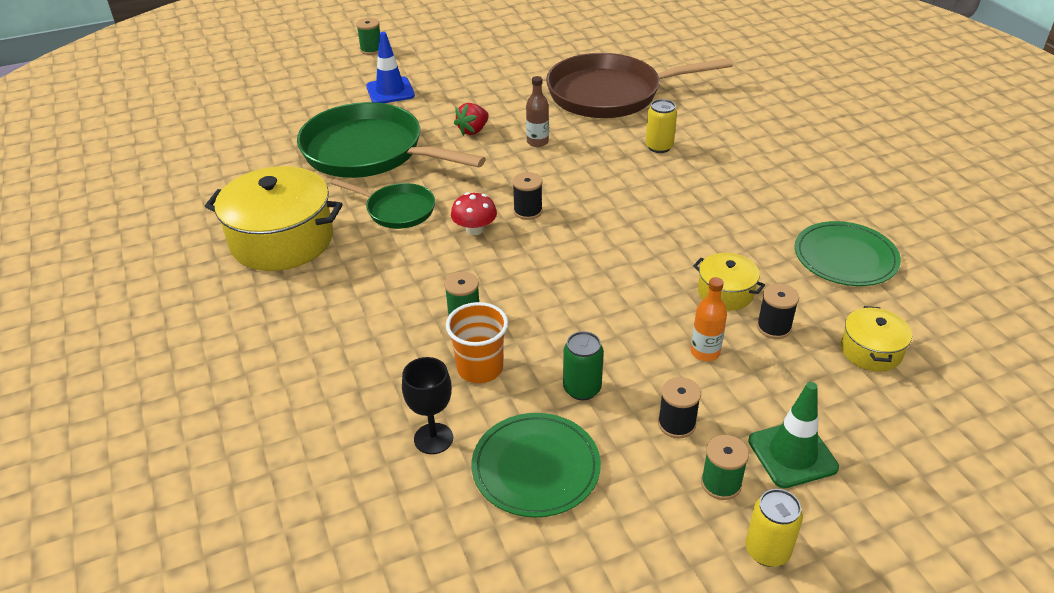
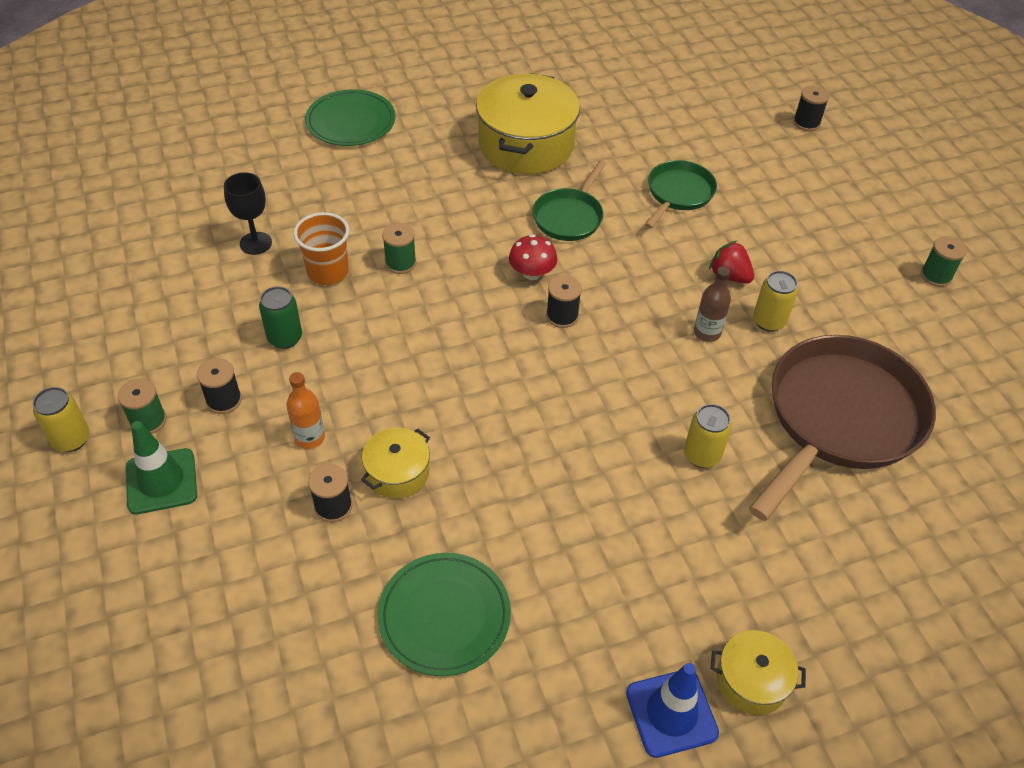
camera: 90 degrees right, 10 degrees up
green pan [297,102,486,178] -> green pan [645,160,717,228], size x0.51
green spool [356,18,380,55] -> green spool moved to [921,236,967,287]
blue traffic cone [366,32,415,103] -> blue traffic cone moved to [626,663,719,758]
green plate [472,413,601,518] -> green plate moved to [305,89,396,146]
brown pan [546,53,733,118] -> brown pan turned 45 degrees clockwise [749,335,936,521]
yellow pot [841,306,912,372] -> yellow pot moved to [711,630,806,715]
none -> yellow can [753,271,798,332]
none -> black spool [793,86,830,131]

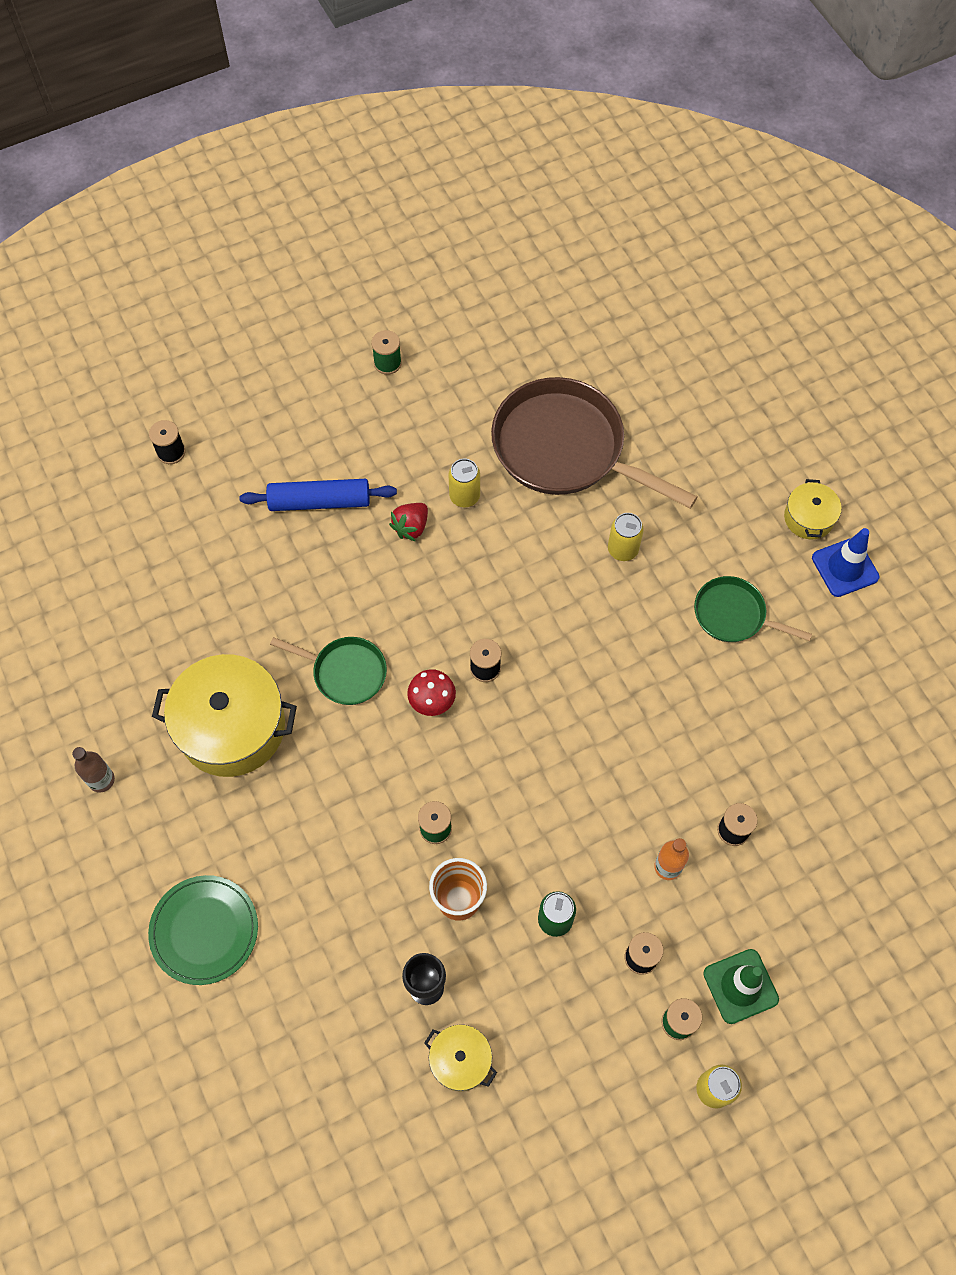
camera: 95 degrees left, 15 degrees up
yellow pot [361,428,430,499] -> yellow pot moved to [424,1025,497,1091]
green plate [378,553,511,676] -> none
green pan [645,160,717,228] -> green pan moved to [694,576,812,642]
brown bottle [694,267,731,342] -> brown bottle moved to [72,747,115,793]
none -> blue rolling pin [239,479,397,511]

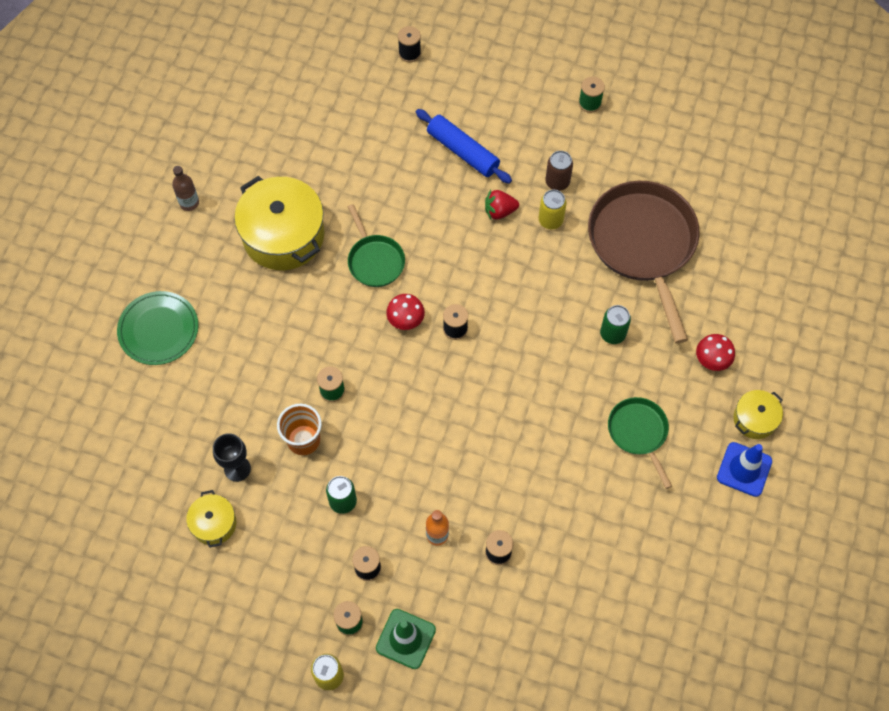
camera: 45 degrees right, 0 degrees up
yellow can [608,513,644,561] -> green can [600,305,631,344]
none -> brown can [545,151,573,191]
none -> red mushroom [696,334,735,371]

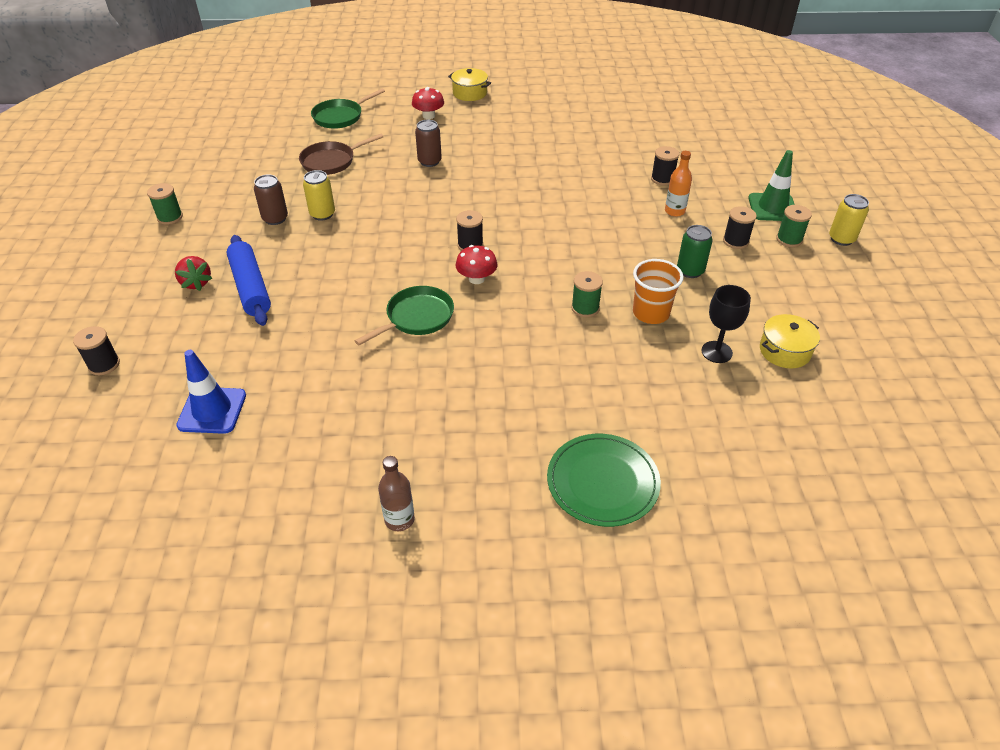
camera: 110 degrees left, 20 degrees down
yellow pot [234,176,324,270] -> none
blue rolling pin [416,109,512,184] -> blue rolling pin turned 45 degrees counterclockwise [227,235,271,326]
red strawberry [485,190,519,220] -> red strawberry moved to [175,256,212,291]
brown pan [588,181,700,343] -> brown pan [299,134,383,175], size x0.51
green can [600,305,631,344] -> brown can [415,120,442,167]
green pan [608,397,672,489] -> green pan moved to [311,88,385,129]
blue traffic cone [717,442,772,497] -> blue traffic cone moved to [176,350,246,434]

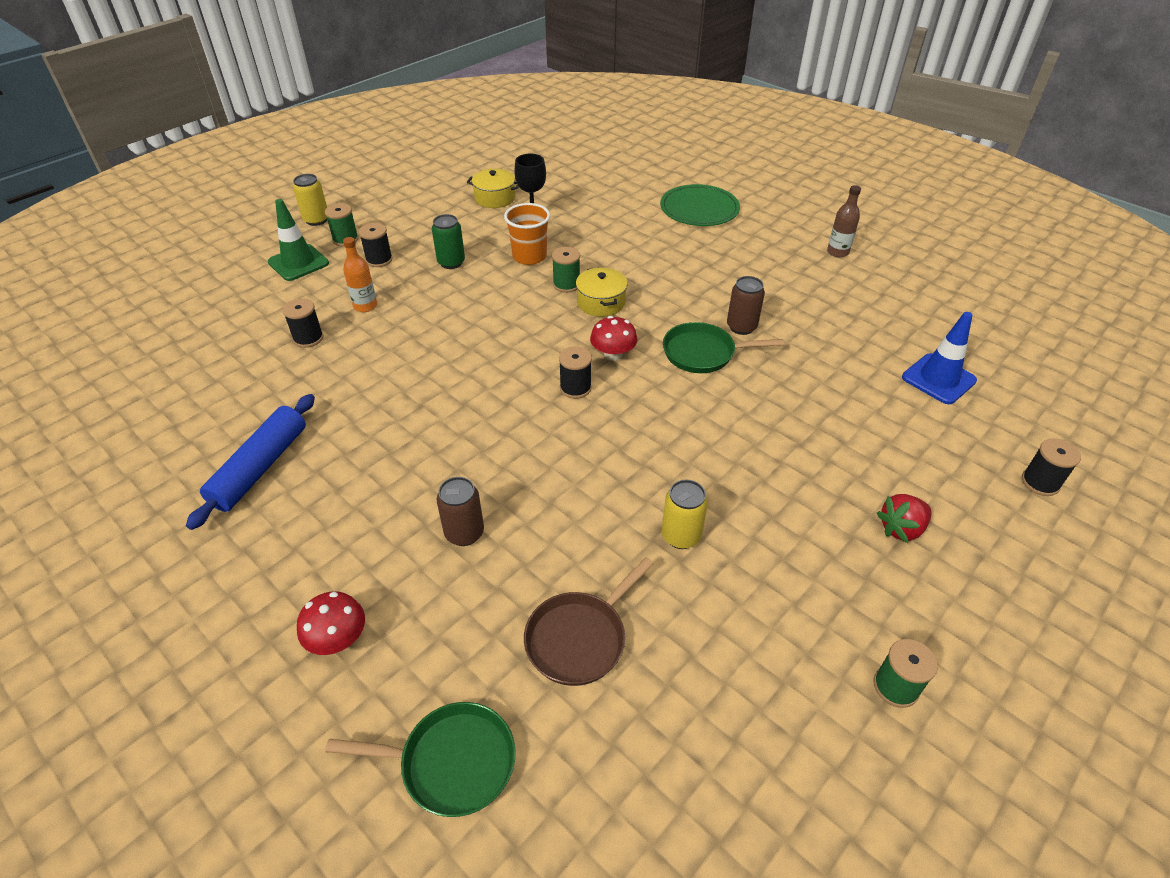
camera: 135 degrees left, 0 degrees up
red strawberry [175,256,212,291] -> red strawberry turned 135 degrees counterclockwise [877,494,932,543]
blue rolling pin [227,235,271,326] -> blue rolling pin moved to [186,394,315,530]
brown can [254,174,288,225] -> brown can moved to [727,276,765,335]
brown pan [299,134,383,175] -> brown pan turned 120 degrees clockwise [524,557,654,686]
yellow pot [448,68,491,101] -> yellow pot moved to [576,267,627,317]

